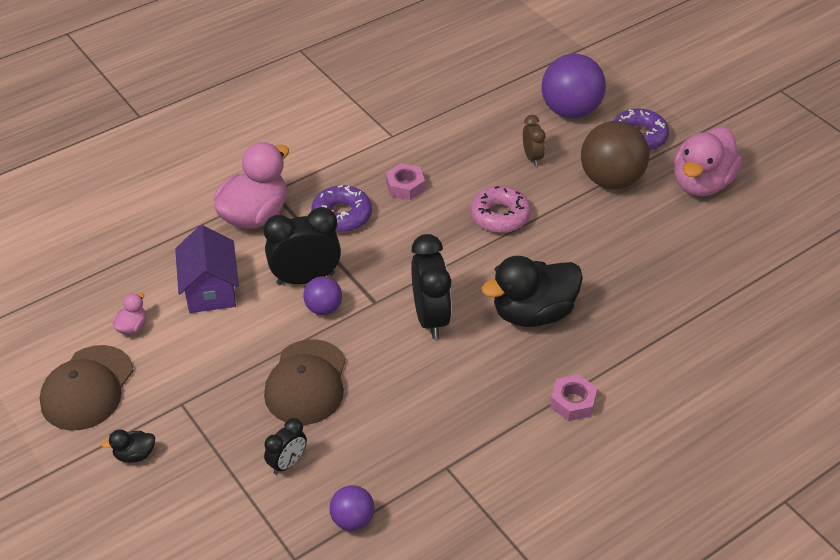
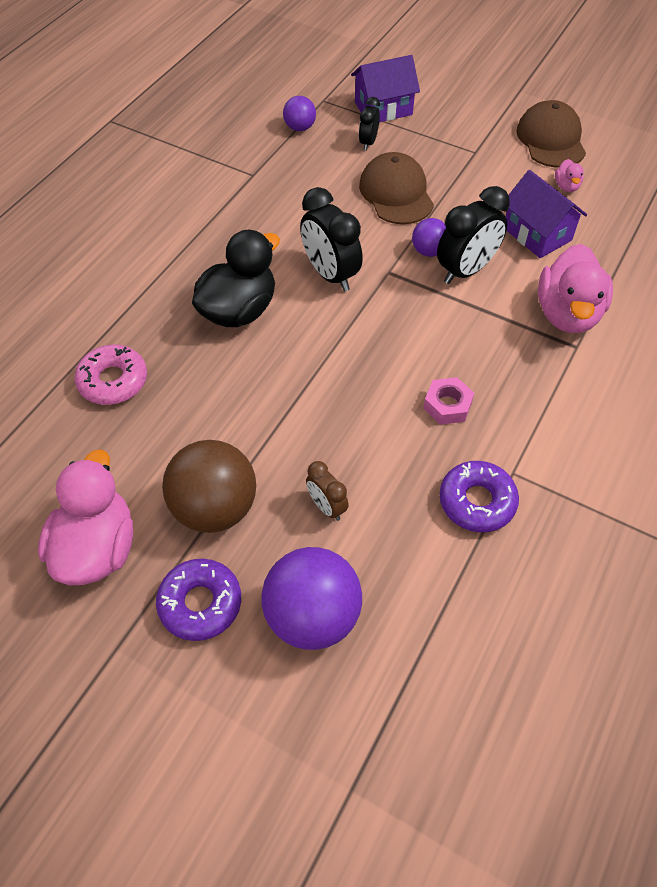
camera: 155 degrees right, 10 degrees up
black duck [102,429,155,463] -> none
purple donut [311,185,372,232] -> purple donut moved to [439,461,519,532]
pink donut [470,186,531,233] -> pink donut moved to [75,344,147,405]
pink nut [550,375,597,421] -> none
none -> purple house [351,55,420,122]

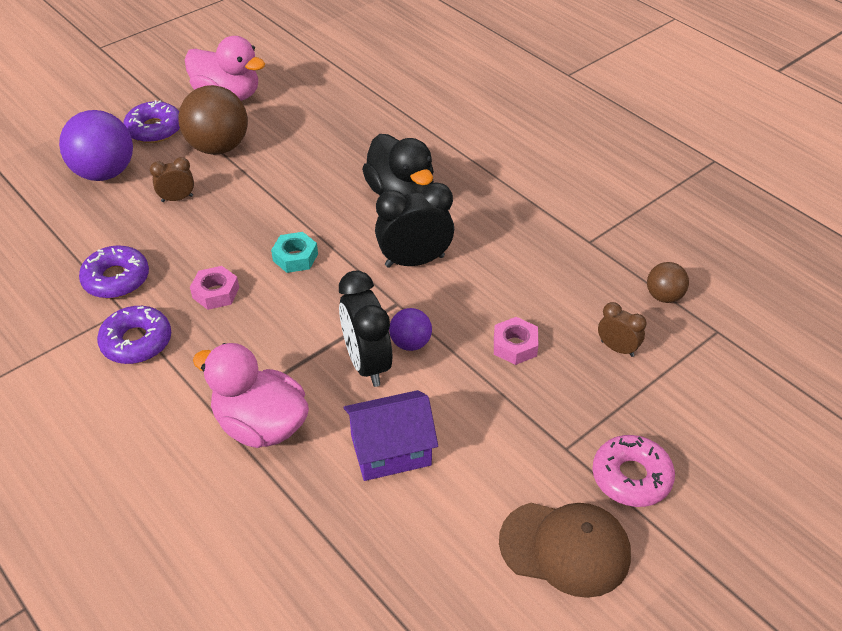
camera: 110 degrees right, 10 degrees down
pink donut [75,344,147,405] -> pink donut moved to [592,435,675,507]
purple ball [283,96,316,131] -> brown ball [647,262,689,303]
purple house [351,55,420,122] -> none
black clock [359,97,380,151] -> brown clock [598,302,646,357]
brown cap [359,152,434,224] -> pink nut [494,317,539,365]
pink duck [555,159,584,192] -> none
none -> purple donut [97,306,171,364]
none -> turquoise nut [271,232,318,273]

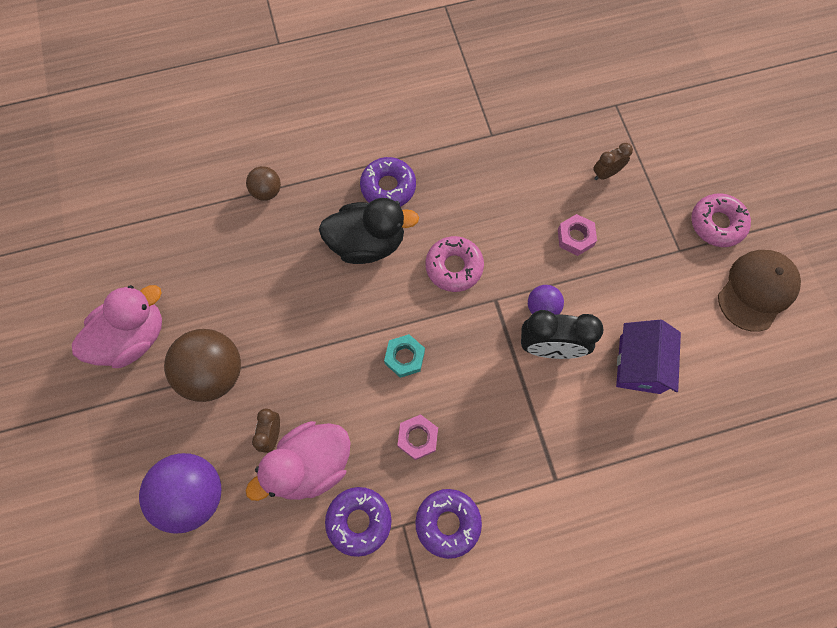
camera: 65 degrees left, 25 degrees up
purple donut [123,100,180,143] -> purple donut moved to [360,157,416,207]
pink duck [193,343,309,448] -> pink duck moved to [246,421,351,501]
black clock [375,182,454,268] -> pink donut [426,236,484,292]
brown ball [647,262,689,303] -> brown ball moved to [246,166,281,201]

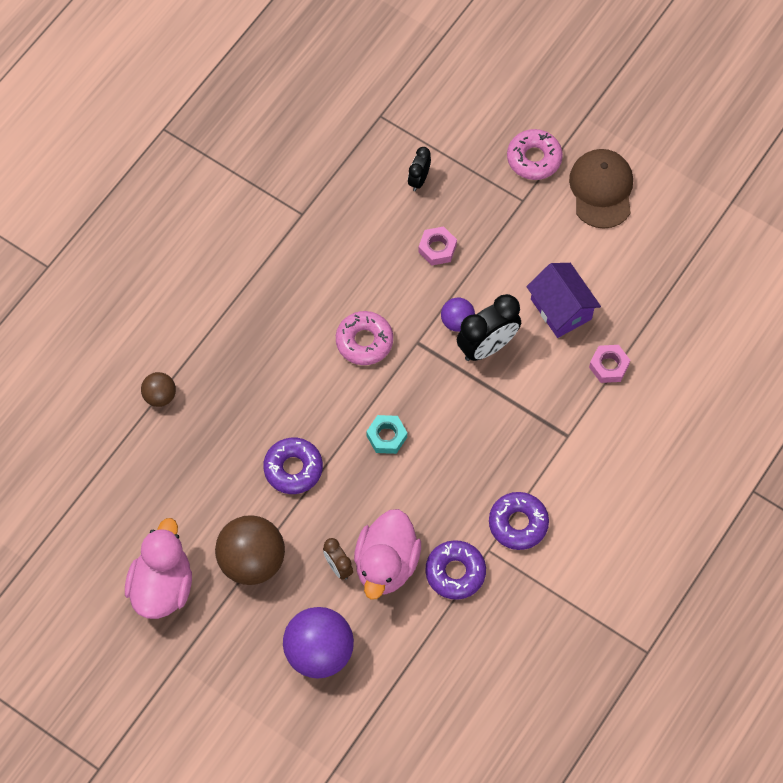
camera: 40 degrees left, 5 degrees down
black duck [319,198,419,264] -> none
purple donut [360,157,416,207] -> purple donut moved to [263,438,323,494]
pink nut [397,414,438,460] -> pink nut moved to [589,345,630,383]
brown clock [593,143,633,180] -> black clock [408,147,431,191]

